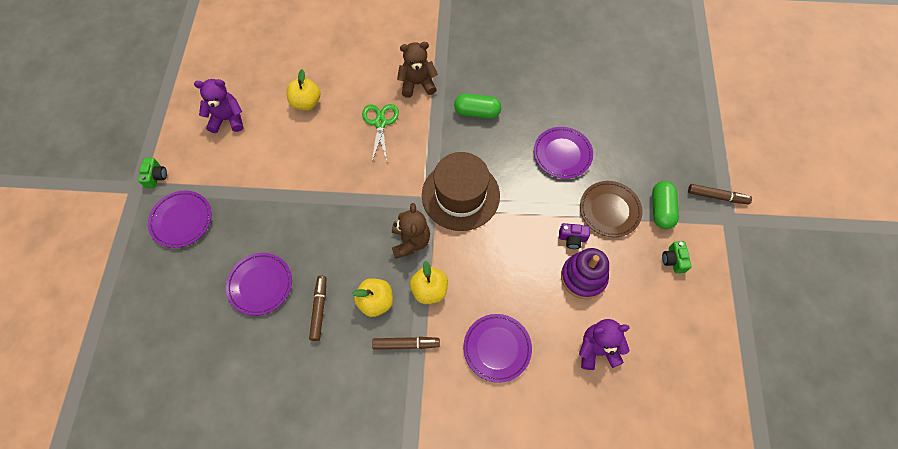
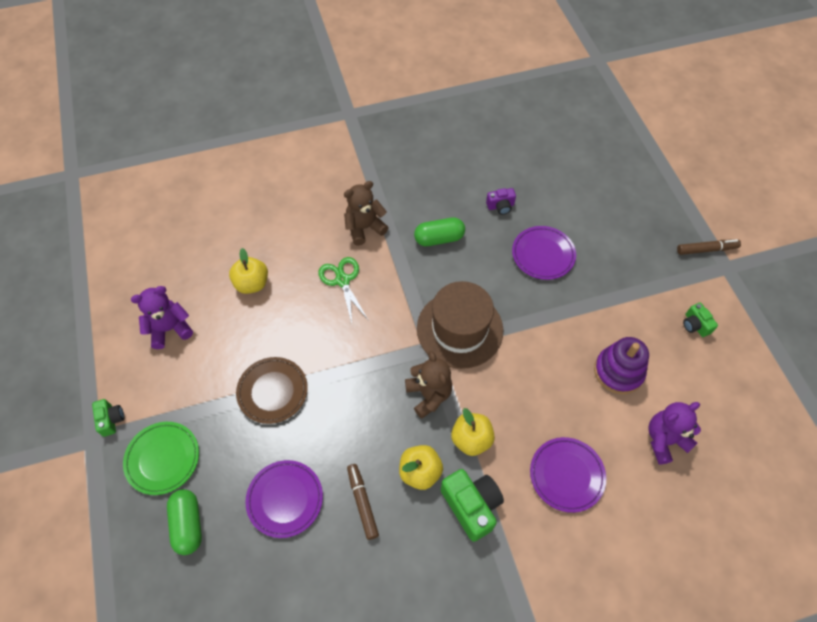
camera: 20 degrees left, 5 degrees down
purple plate [148,191,212,248] -> green plate [123,422,199,495]
brown marker [372,337,440,350] -> green camera [441,469,504,542]
purple camera [559,223,590,249] -> purple camera moved to [486,188,516,215]
brown plate [580,181,643,237] -> brown plate moved to [236,357,308,424]
green capsule [652,181,679,229] -> green capsule moved to [167,489,202,555]

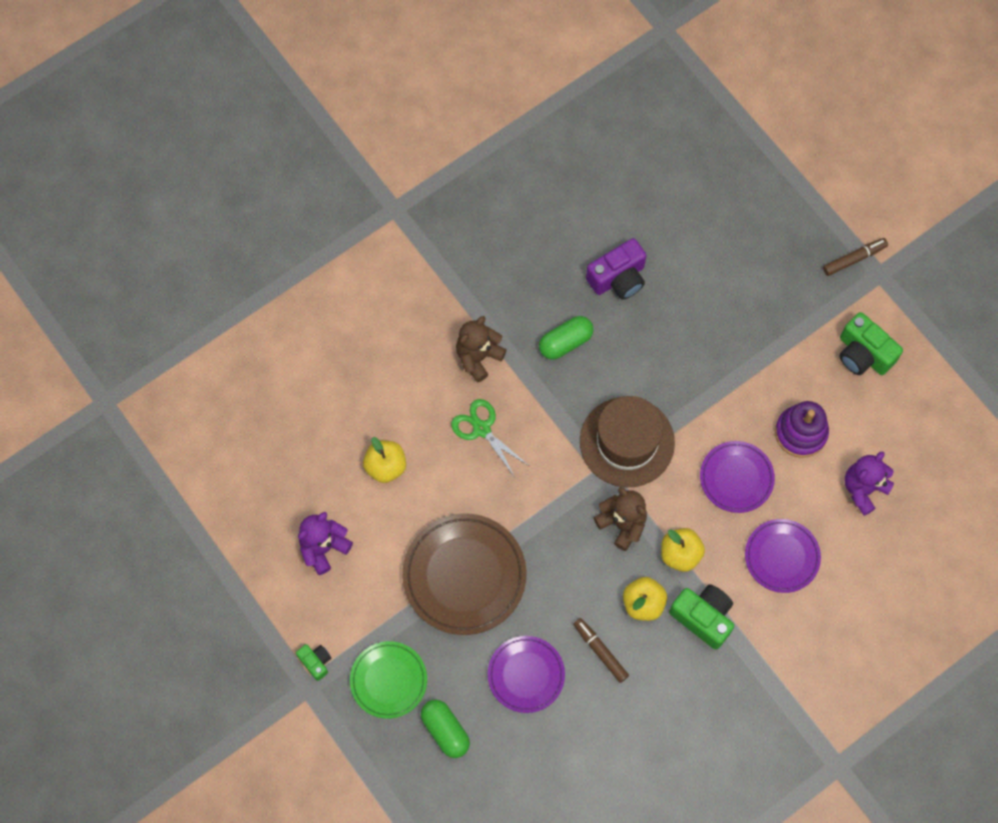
camera: 20 degrees left, 10 degrees up
brown plate [236,357,308,424] -> brown plate [402,513,527,635], size x1.63
purple camera [486,188,516,215] -> purple camera [586,238,647,300], size x1.81
purple plate [512,226,576,280] -> purple plate moved to [700,441,775,513]
green camera [683,303,718,337] -> green camera [840,312,903,375], size x1.81

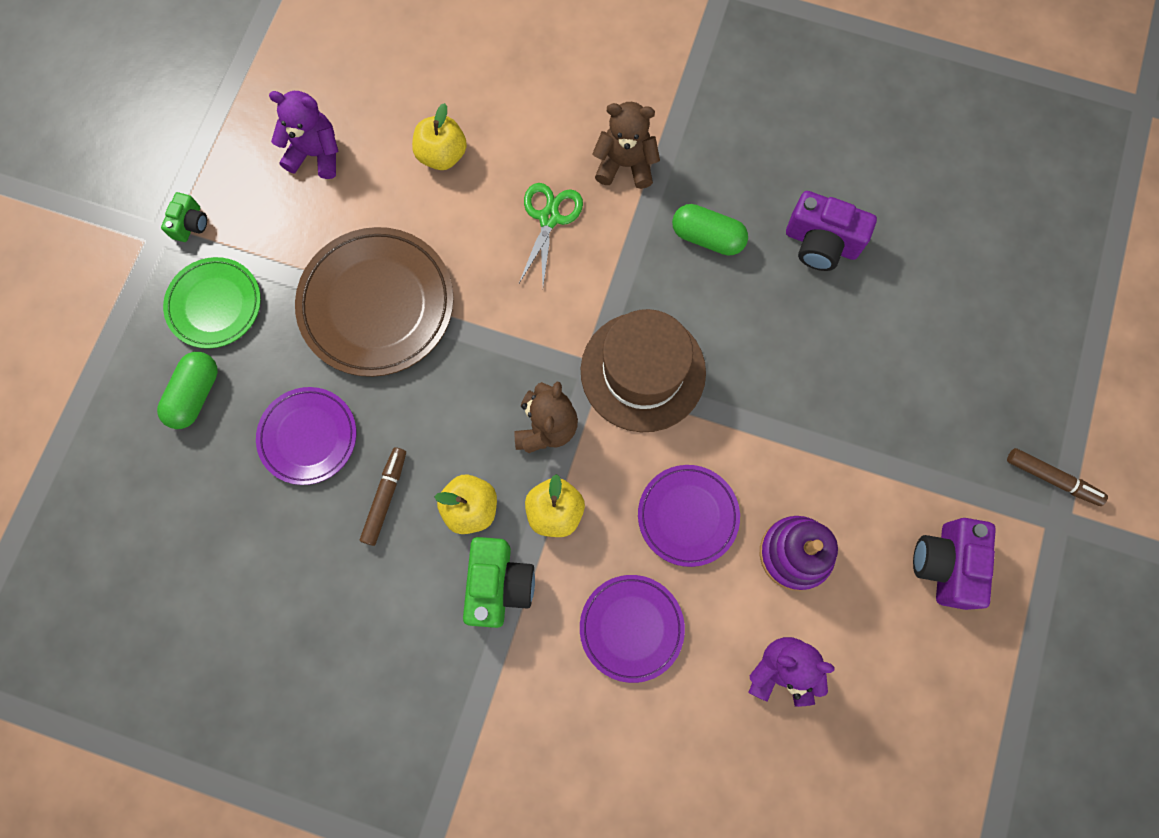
camera: 55 degrees right, 5 degrees up
green camera [840,312,903,375] -> purple camera [913,518,996,610]

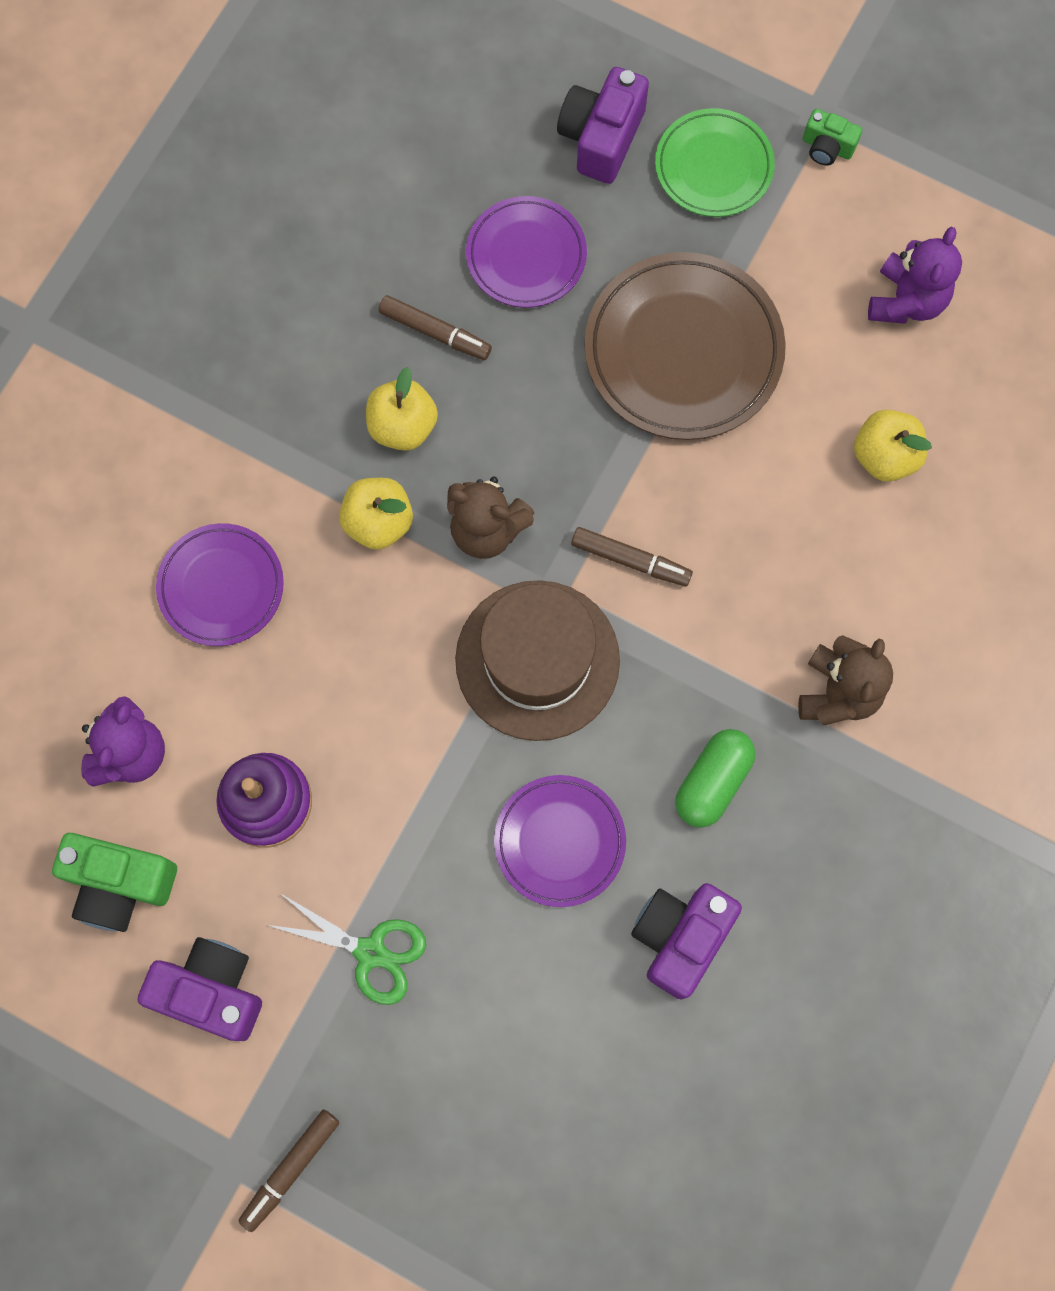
camera: 100 degrees right, 0 degrees up
green capsule [157,352,218,429] -> purple camera [557,67,649,184]
green camera [463,537,535,628] -> green camera moved to [52,833,177,932]
green scissors [519,183,583,286] -> green scissors moved to [267,893,426,1005]
purple plate [638,465,740,567] -> purple plate moved to [494,775,626,907]
none -> brown marker [571,527,693,586]

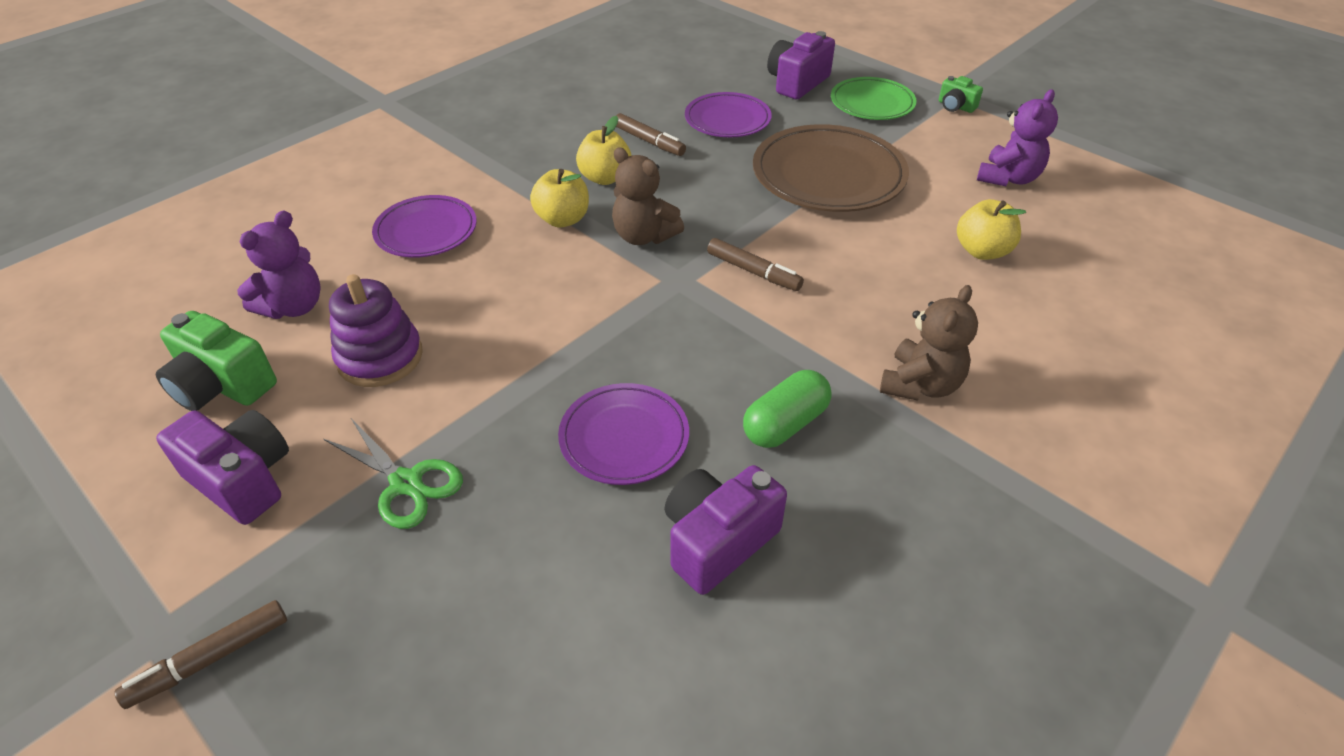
camera: 15 degrees right, 30 degrees down
brown hat [455,580,620,741] -> none

